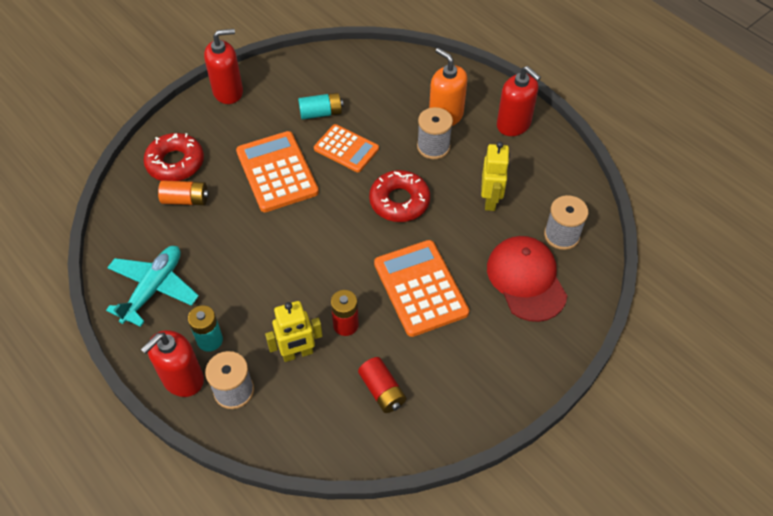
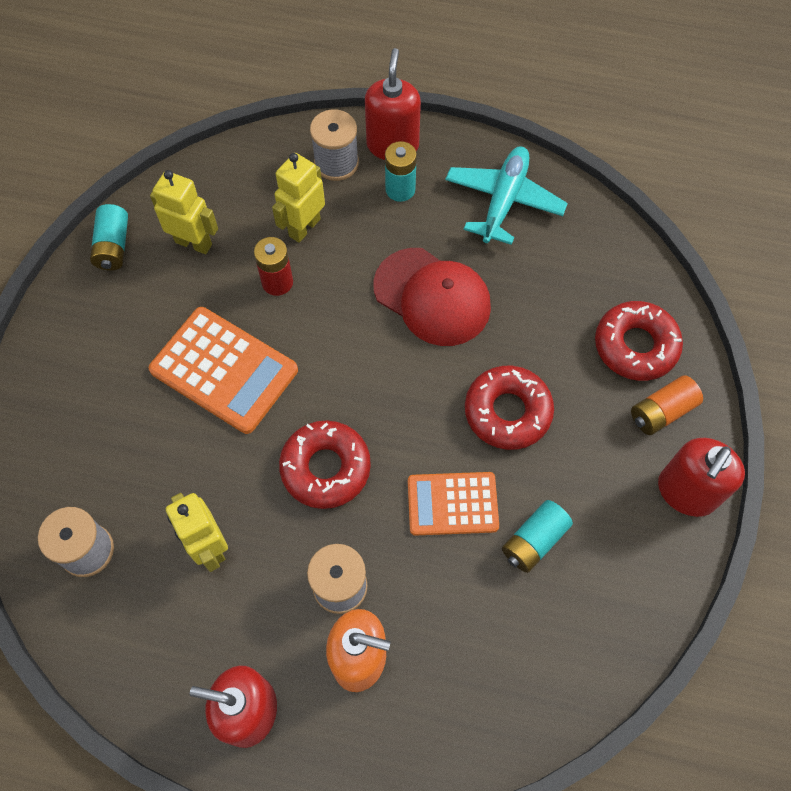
camera: 145 degrees right, 10 degrees up
turquoise plane [106,246,199,327] -> turquoise plane turned 150 degrees counterclockwise [445,146,568,245]
orange battery [158,180,209,205] -> orange battery moved to [631,375,703,435]
orange calculator [236,131,319,212] -> red donut [465,366,554,450]
red battery [358,357,406,413] -> yellow robot [150,170,218,254]
red cap [487,236,567,322] -> red cap moved to [373,248,491,346]
none -> turquoise battery [90,204,128,270]

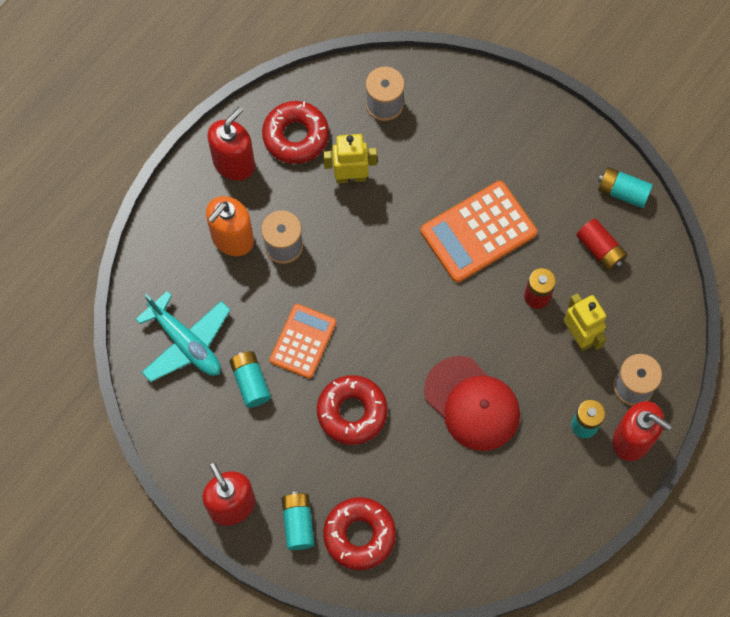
camera: 115 degrees right, 5 degrees up
yellow robot [150,170,218,254] -> red battery [577,219,628,271]
red donut [279,420,371,509] -> red donut moved to [262,101,329,164]
red cap [373,248,491,346] -> red cap turned 105 degrees counterclockwise [424,356,520,451]
turquoise plane [445,146,568,245] -> turquoise plane moved to [135,291,230,382]
orange battery [631,375,703,435] -> turquoise battery [282,492,315,550]

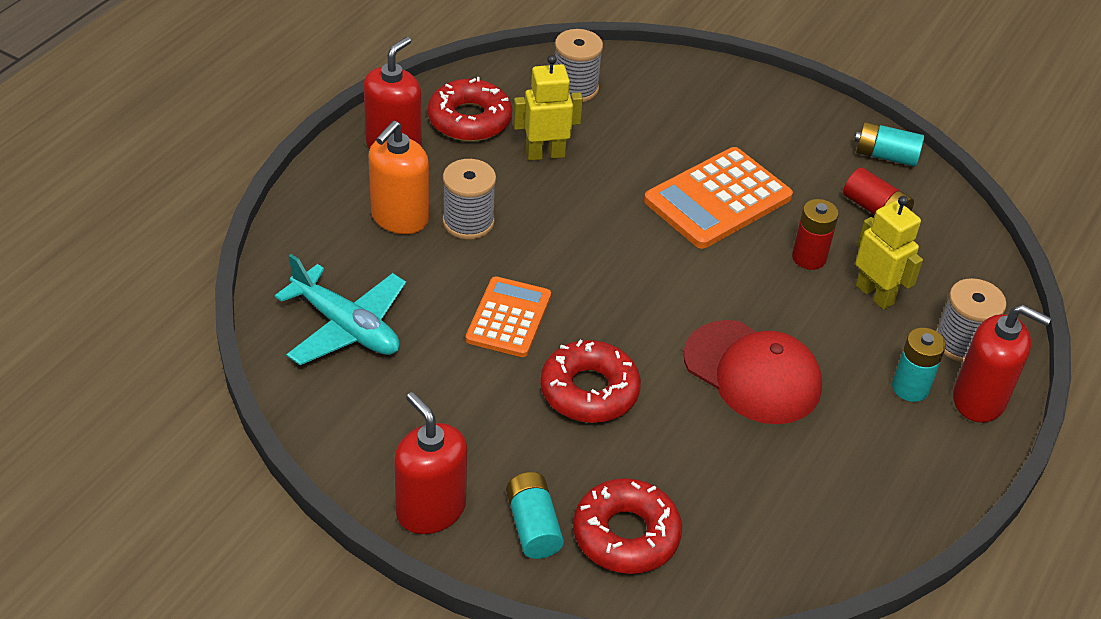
camera: 10 degrees left, 25 degrees down
turquoise battery [229,351,271,408] -> none

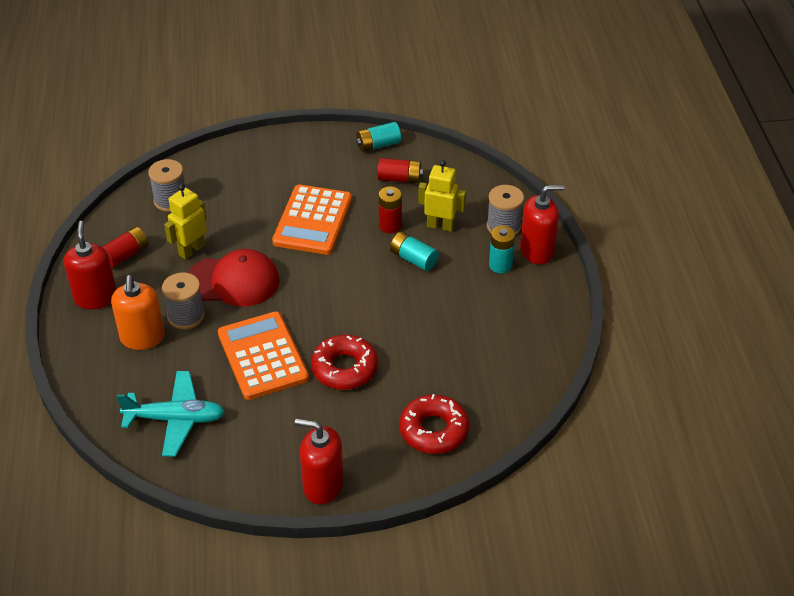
camera: 35 degrees left, 0 degrees up
red donut [428,77,512,142] -> red battery [102,227,149,268]
orange calculator [466,276,551,357] -> orange calculator [218,311,309,400], size x1.52
turquoise battery [506,472,564,559] -> turquoise battery moved to [390,232,439,271]
red cap [684,320,822,424] -> red cap moved to [188,249,279,307]

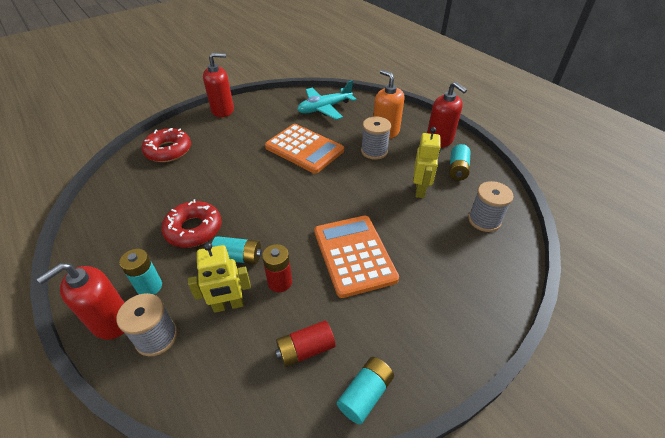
camera: 150 degrees right, 0 degrees up
red battery [102,227,149,268] -> turquoise battery [449,144,470,180]
red cap [188,249,279,307] -> none
red donut [311,335,378,390] -> red donut moved to [161,199,222,248]

